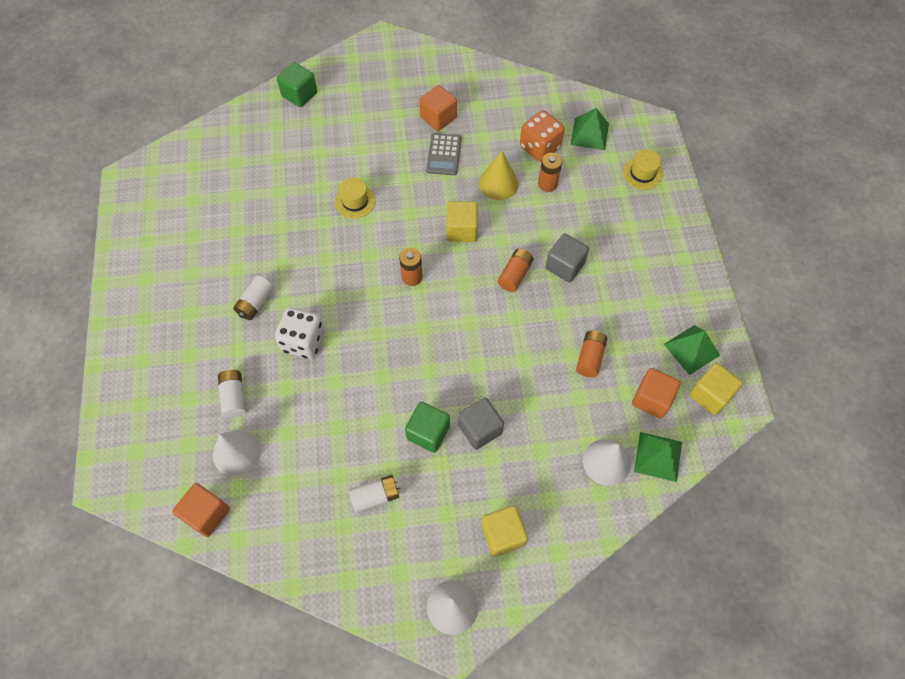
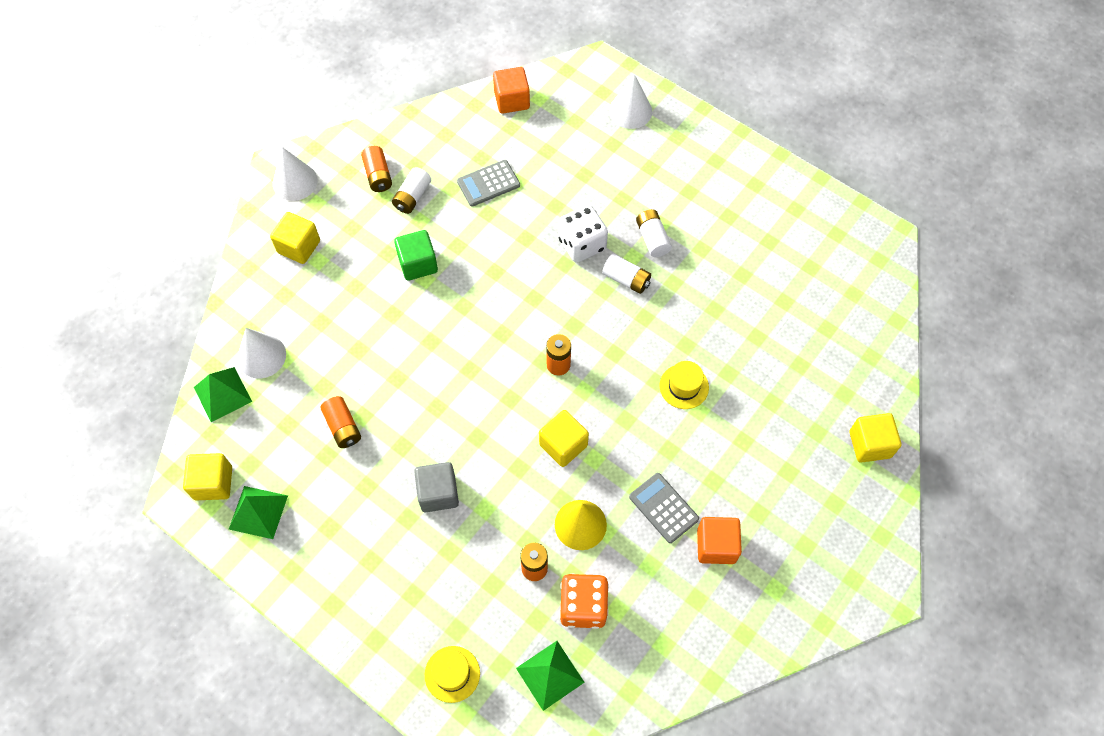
camera: 135 degrees right, 0 degrees up
white cone [213,430,260,476] -> white cone moved to [609,74,652,129]
white battery [218,370,246,418] -> white battery moved to [602,254,651,294]
green cube [277,62,317,107] -> yellow cube [850,413,901,463]
grey cube [458,398,504,450] -> none
orange battery [498,248,534,292] -> orange battery moved to [361,146,392,192]
orange cube [632,368,681,419] -> none
none -> grey calculator [457,160,520,207]

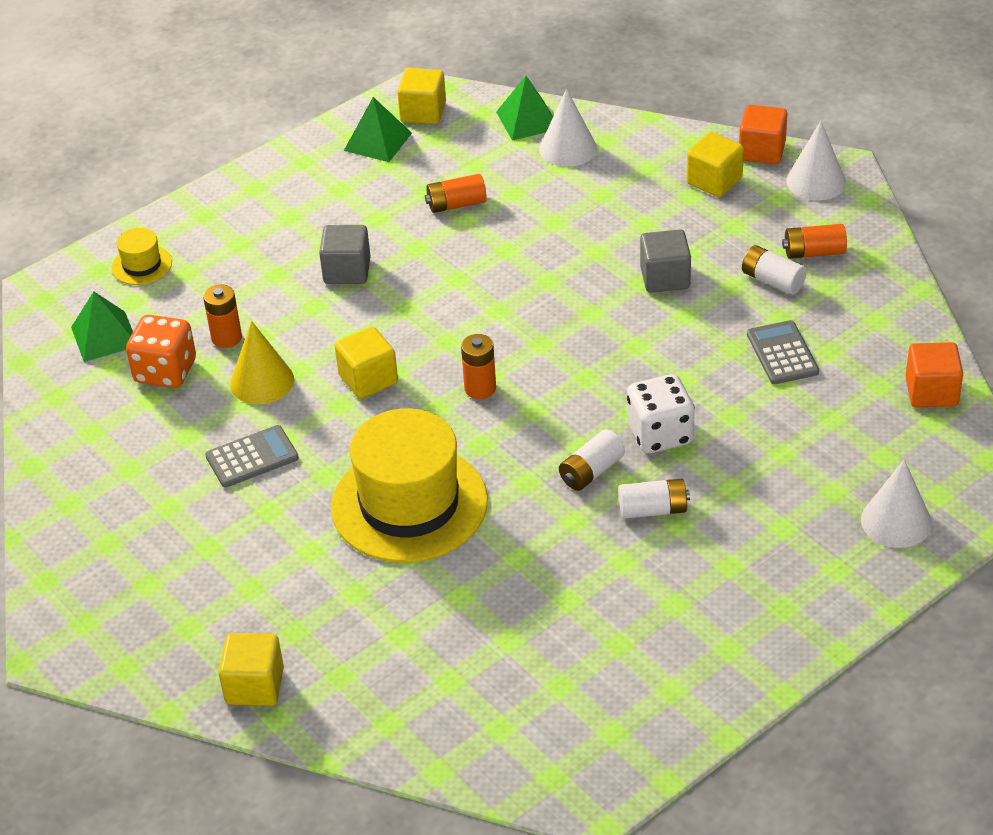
camera: 105 degrees right, 20 degrees down
green cube [394,230,438,281] -> grey cube [640,229,691,293]
yellow hat [660,361,709,409] -> yellow hat [331,408,488,563], size x2.29
orange cube [697,517,742,564] -> orange cube moved to [739,105,788,164]

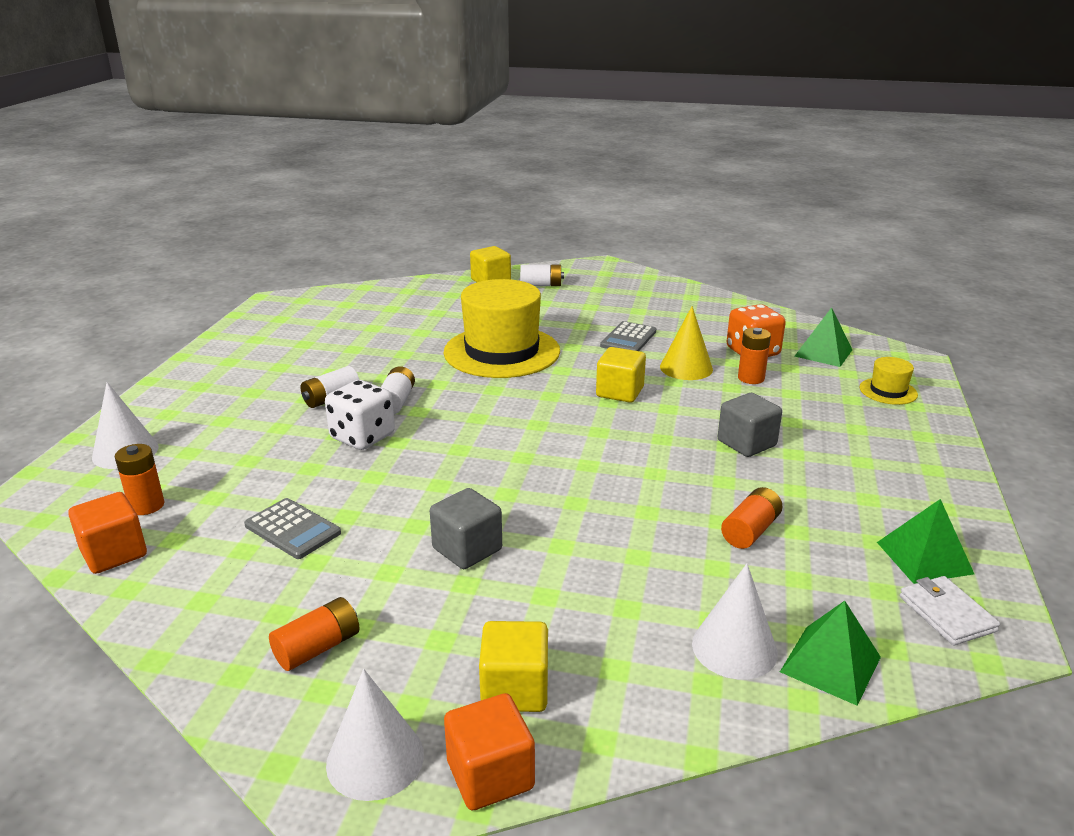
camera: 140 degrees right, 15 degrees down
yellow cube [397,68,446,124] -> white wallet [900,576,1000,645]
orange battery [461,334,496,399] -> orange battery moved to [115,444,165,515]
white battery [742,245,807,295] -> white battery moved to [520,264,564,286]

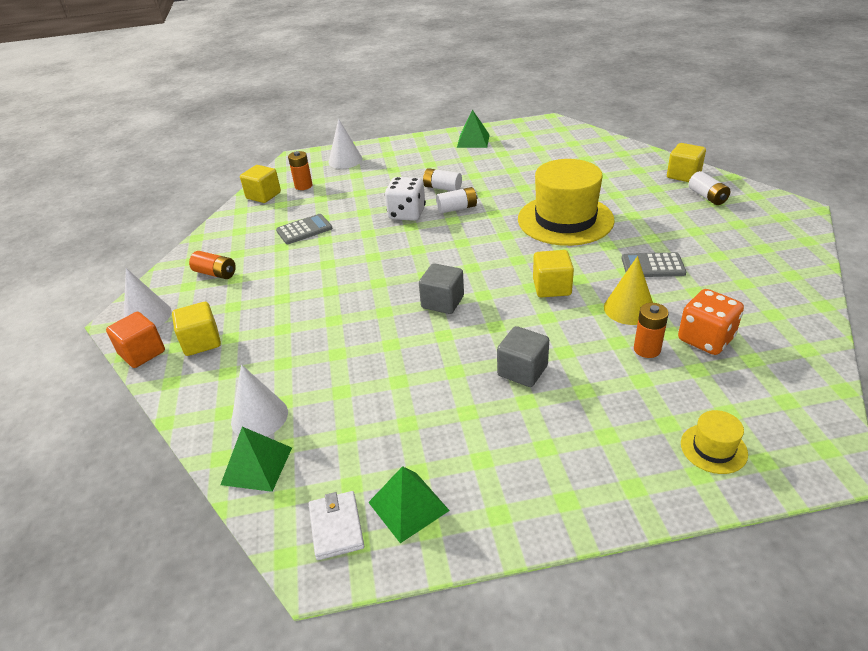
camera: 70 degrees right, 10 degrees up
orange cube [68,492,147,574] -> yellow cube [240,165,281,203]
grey calculator [244,498,341,559] -> grey calculator turned 135 degrees counterclockwise [276,214,333,244]
grey cube [430,488,502,569] -> grey cube moved to [419,263,464,314]
orange battery [721,487,783,549] -> none
green pyramid [794,307,852,367] -> green pyramid moved to [457,109,490,148]
white wallet [900,576,1000,645] -> white wallet turned 60 degrees counterclockwise [309,491,364,560]

